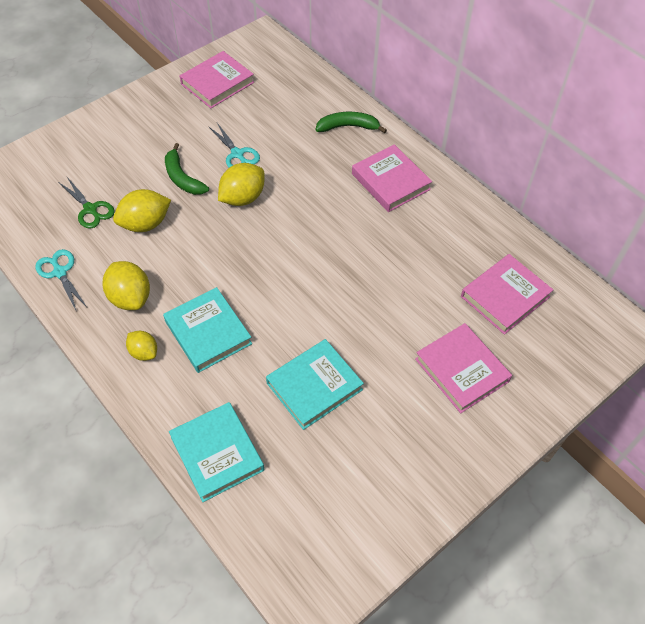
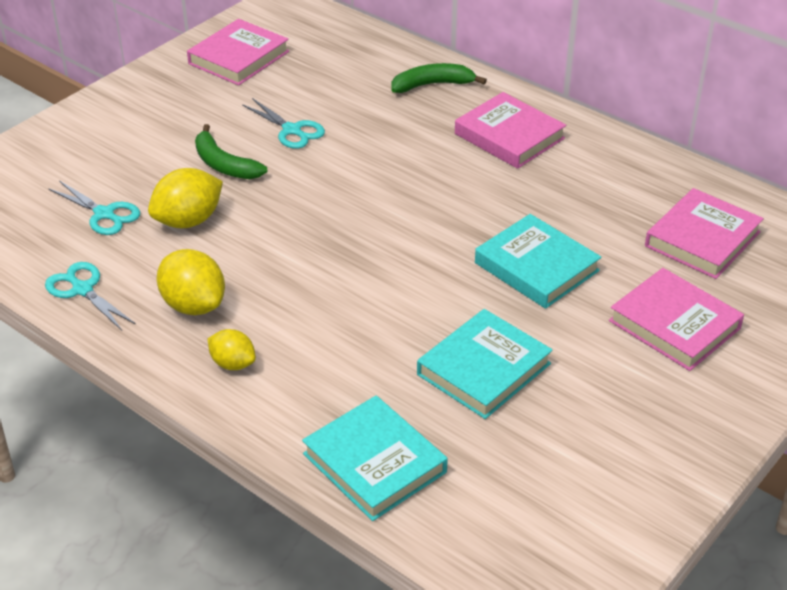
camera: 10 degrees left, 15 degrees down
green scissors [60,177,115,228] -> turquoise scissors [48,181,140,235]
turquoise book [163,287,252,373] -> turquoise book moved to [475,214,602,309]
yellow lemon [218,163,265,206] -> none

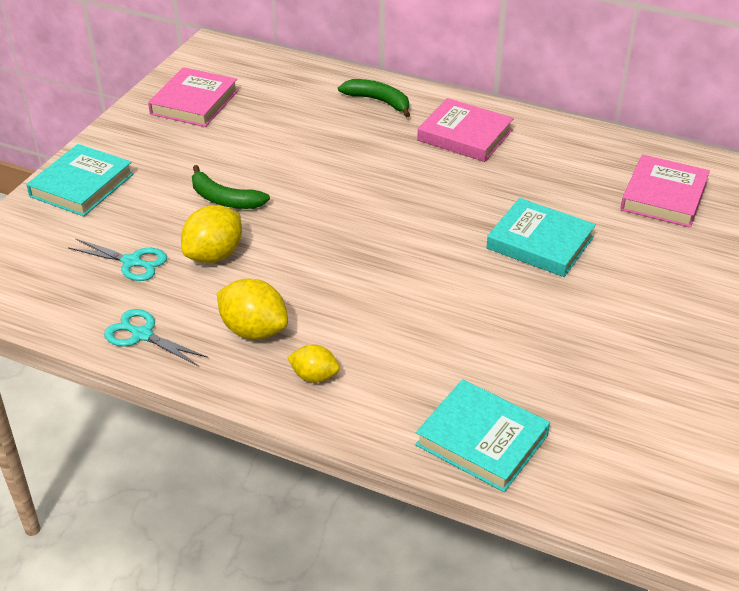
camera: 15 degrees left, 0 degrees up
turquoise scissors [242,98,325,149] -> none
green banana [391,63,487,93] -> green banana turned 60 degrees clockwise [338,79,410,117]
turquoise book [417,309,553,419] -> turquoise book moved to [26,144,134,216]
pink book [609,268,744,371] -> none

